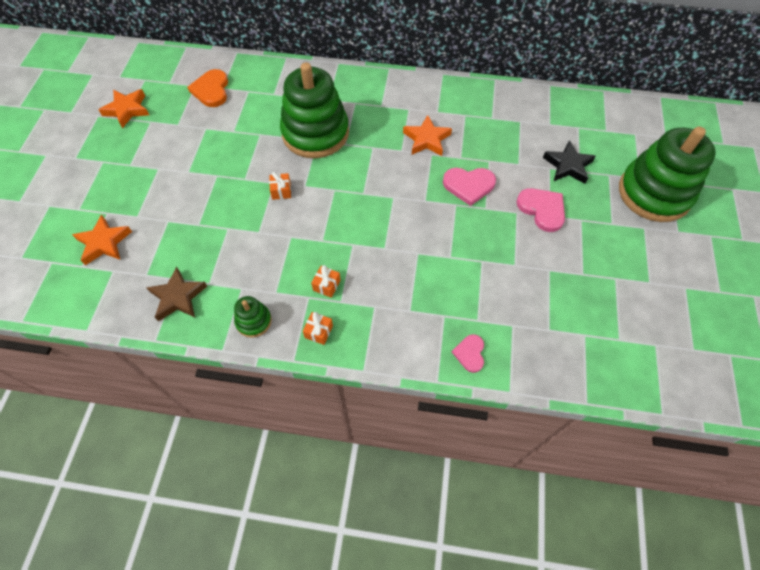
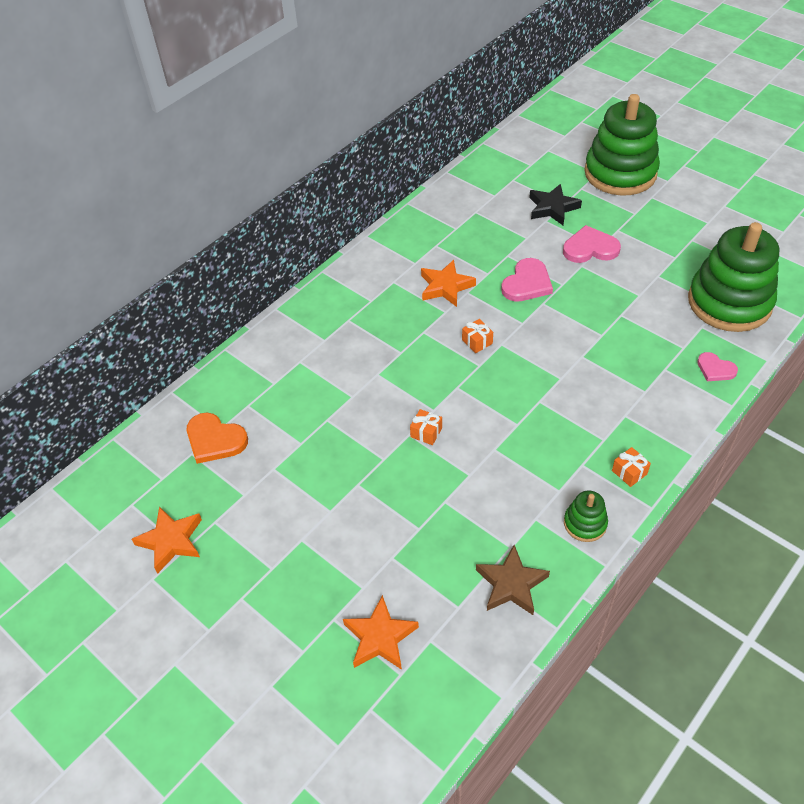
camera: 55 degrees left, 10 degrees down
green stacking toy [280,63,349,158] -> green stacking toy moved to [688,222,779,332]
orange gift [311,265,341,298] -> orange gift moved to [462,319,493,353]

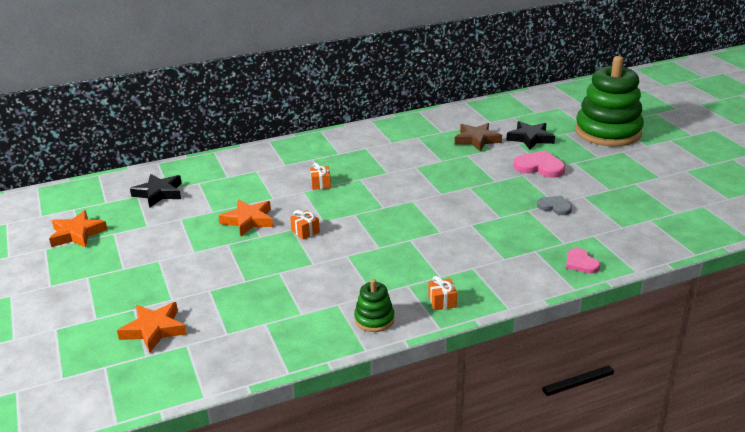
camera: 25 degrees right, 20 degrees down
orange heart [187,413,248,464] -> black star [130,174,182,208]
orange star [421,260,476,307] -> orange star moved to [219,199,273,236]
orange gift [462,319,493,353] -> orange gift moved to [310,163,331,190]
brown star [476,545,550,615] -> brown star moved to [455,123,502,152]
pink heart [501,258,553,302] -> none
green stacking toy [688,222,779,332] -> none
none -> grey heart [537,196,572,215]

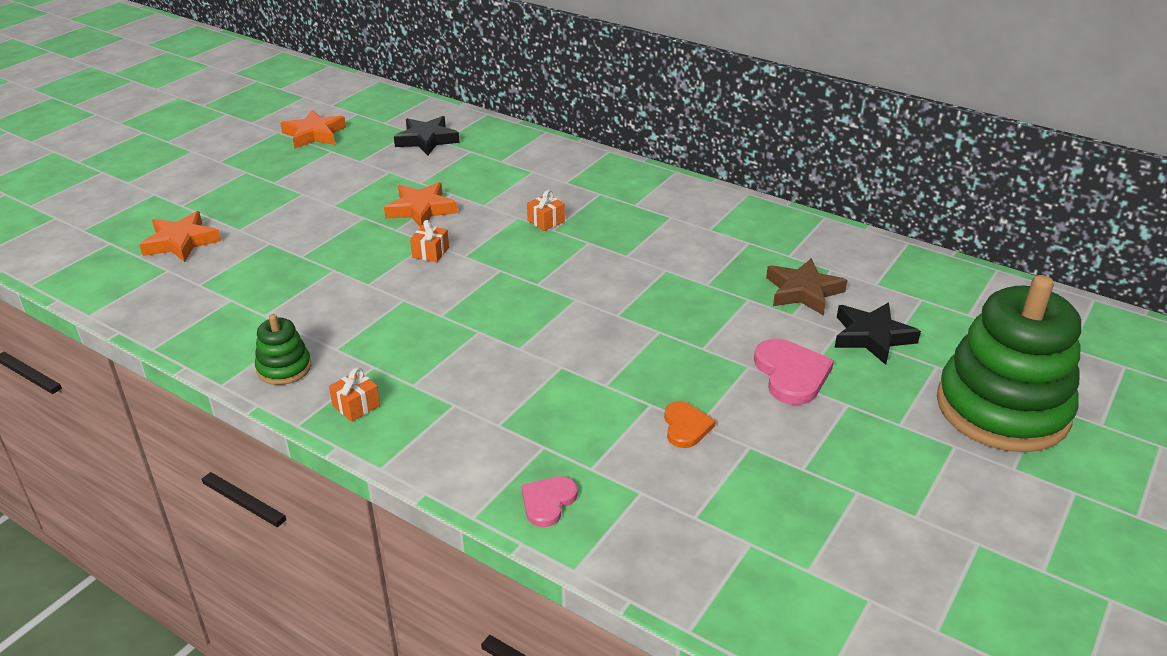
camera: 55 degrees right, 5 degrees up
grey heart [537,196,572,215] -> orange heart [664,401,716,448]

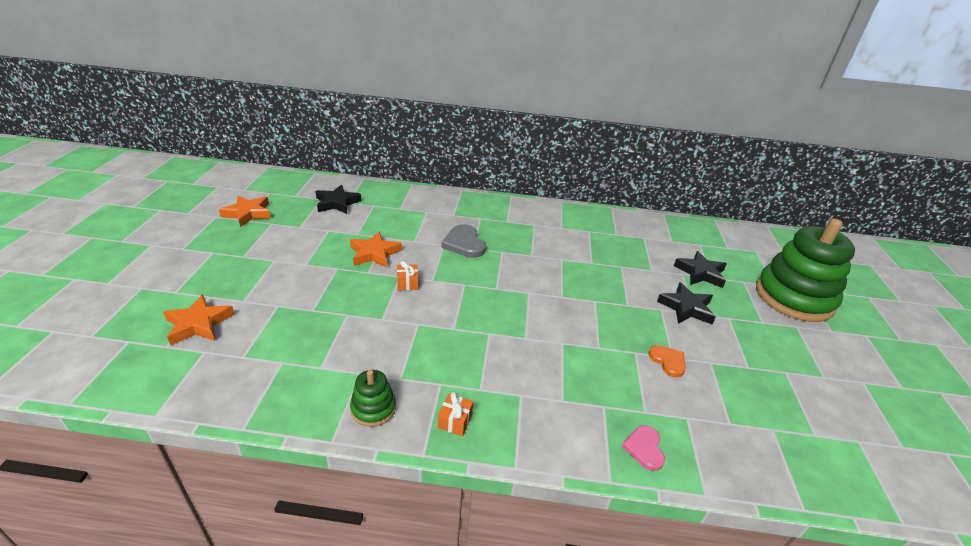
camera: 30 degrees left, 0 degrees up
orange gift [527,190,565,231] -> grey heart [441,224,486,258]
pink heart [754,339,834,405] -> black star [657,282,716,324]
brown star [766,258,848,316] -> none

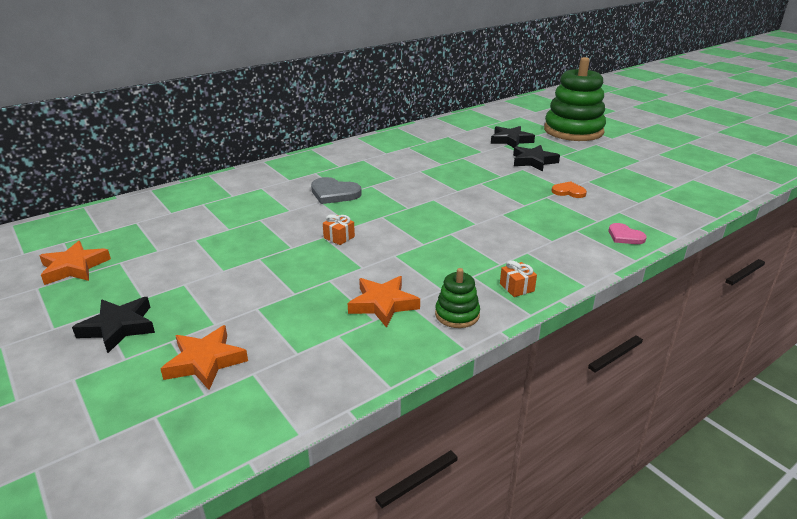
camera: 40 degrees left, 5 degrees down
black star [315,185,362,214] -> black star moved to [72,297,155,353]
orange star [350,231,402,268] -> orange star moved to [348,276,420,328]

